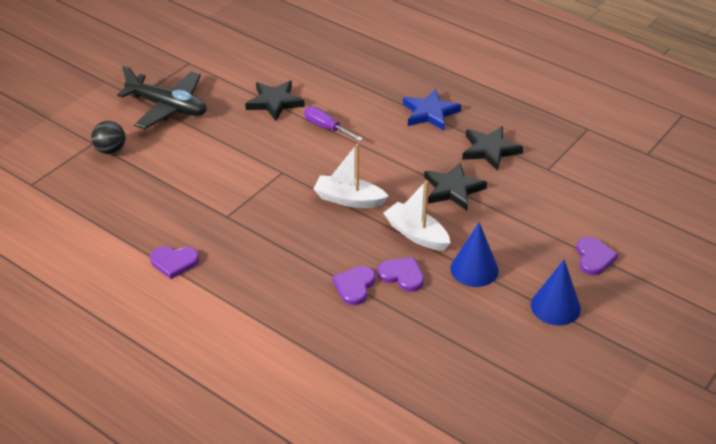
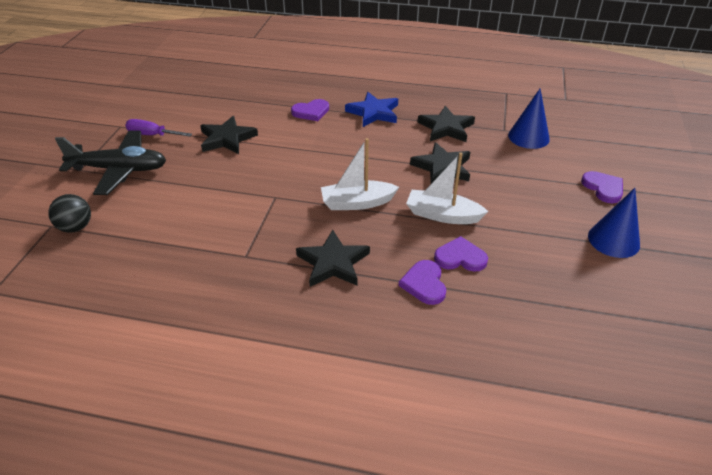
camera: 25 degrees left, 0 degrees up
purple heart [150,246,199,279] -> purple heart moved to [291,99,329,121]
purple screwdriver [304,107,363,141] -> purple screwdriver moved to [125,119,192,137]
blue cone [450,222,499,287] -> blue cone moved to [508,88,550,149]
none -> black star [296,230,370,287]

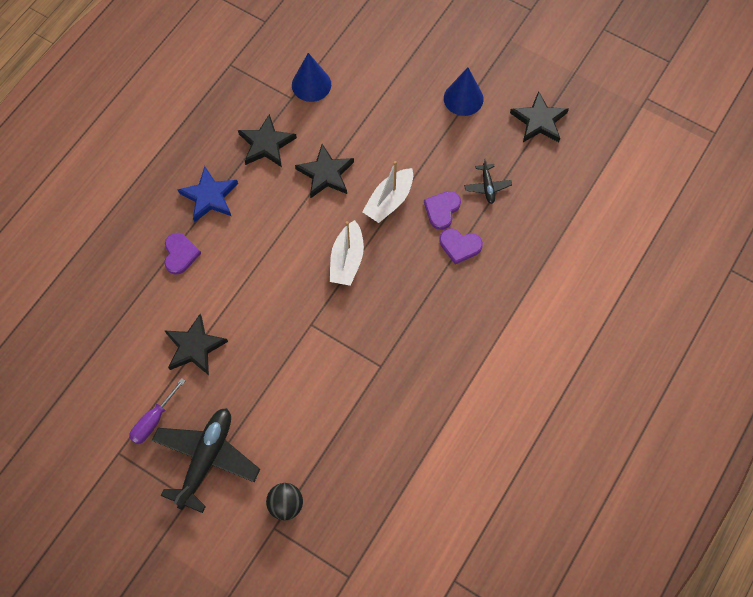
camera: 70 degrees left, 25 degrees up
black star [296,230,370,287] -> black star moved to [510,91,569,142]
purple heart [581,171,623,204] -> none
none -> black plane [464,158,512,204]

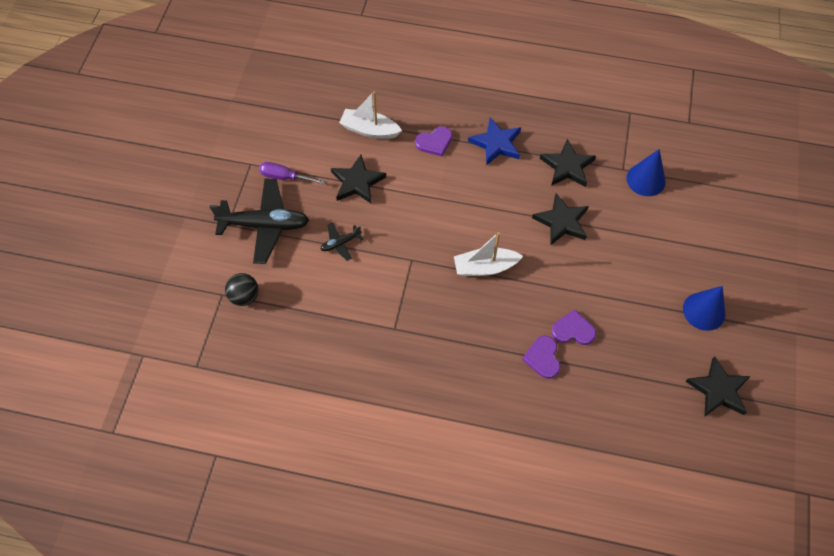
camera: 70 degrees right, 5 degrees down
white boat [362,161,413,223] -> white boat moved to [339,91,402,139]
black plane [464,158,512,204] -> black plane moved to [320,223,363,261]

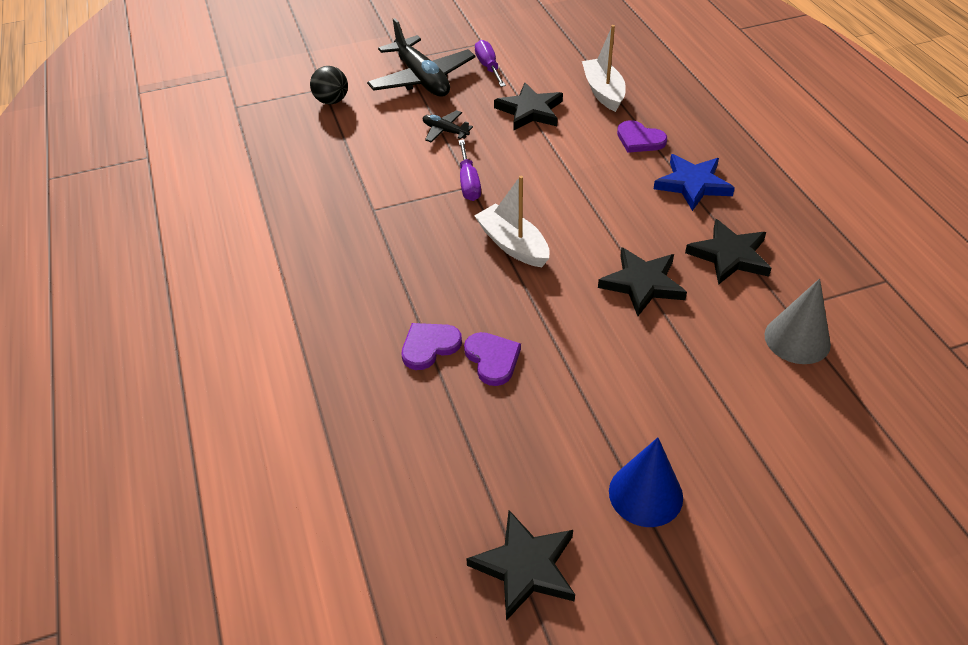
camera: 60 degrees right, 15 degrees down
blue cone [626,149,666,196] -> grey cone [765,278,831,364]
none -> purple screwdriver [458,140,481,201]

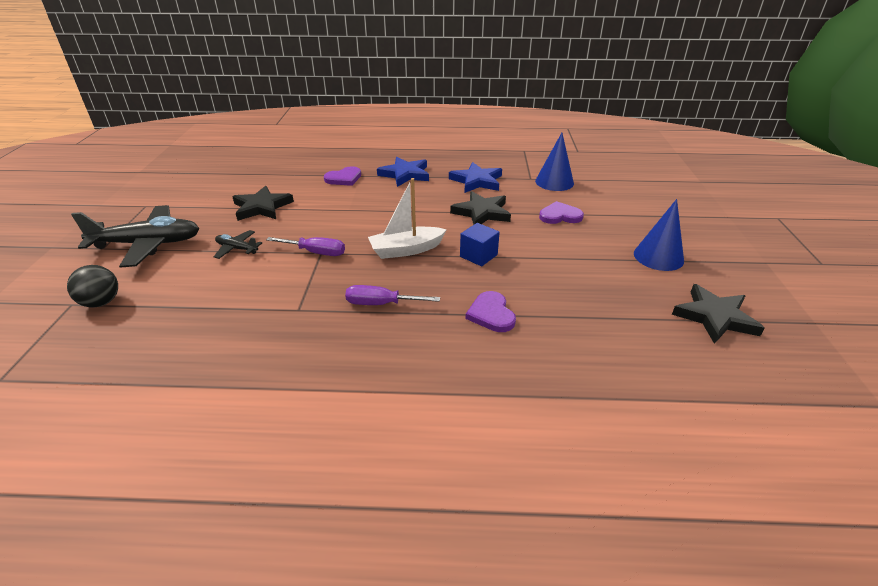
camera: 70 degrees left, 10 degrees down
black plane [423,110,473,142] -> black plane turned 60 degrees clockwise [214,230,262,259]
purple heart [464,332,521,386] -> purple heart moved to [539,201,584,224]
purple screwdriver [475,40,506,87] -> purple screwdriver moved to [345,285,440,305]
white boat [582,25,626,112] -> none
black star [685,219,771,285] -> blue star [449,162,502,193]
grey cone [765,278,831,364] -> blue cone [535,133,574,191]
none -> blue cube [460,223,500,266]

